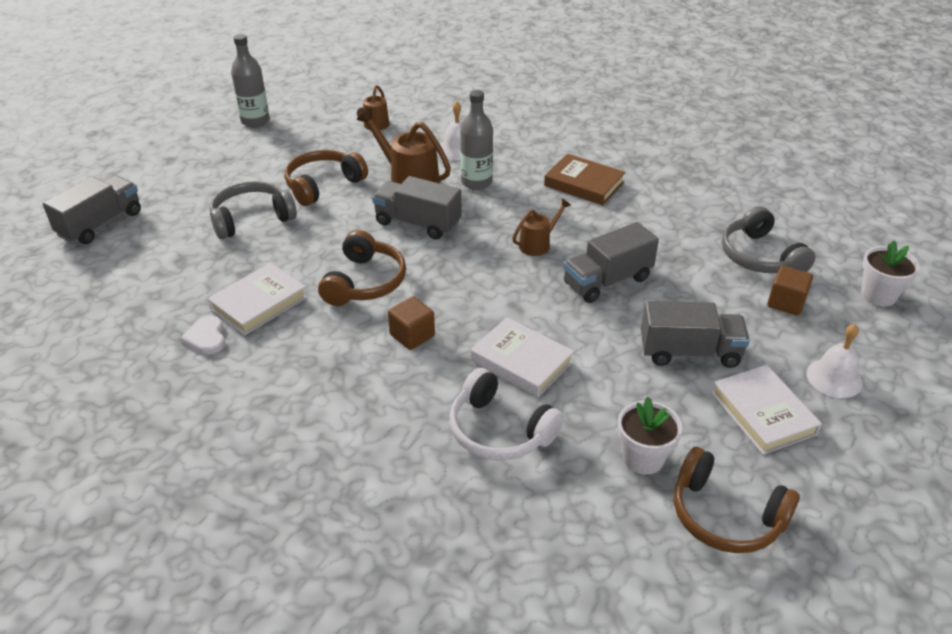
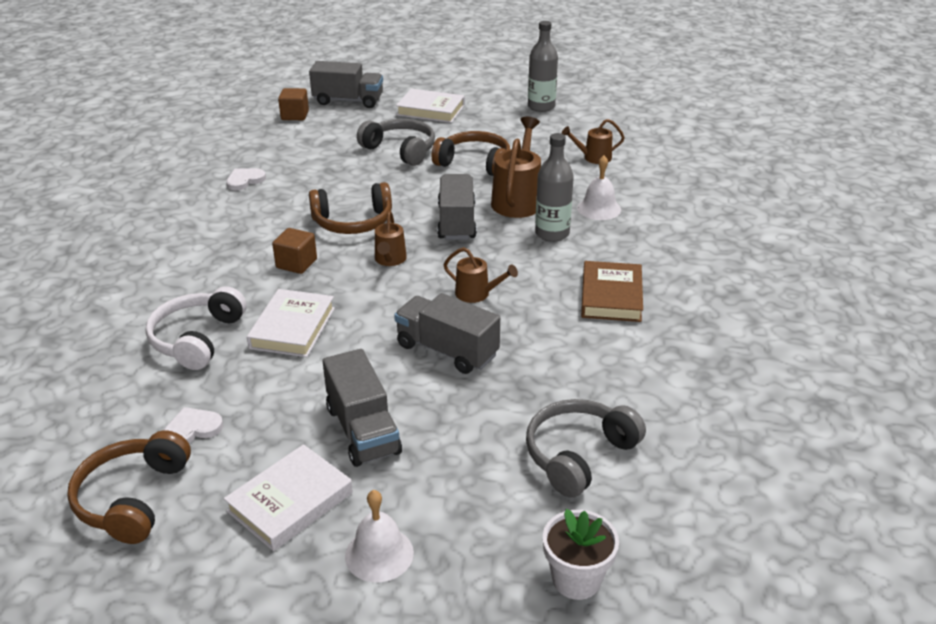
camera: 65 degrees right, 5 degrees down
white book [208,263,307,335] -> white book moved to [396,89,465,123]
white flower pot [618,397,683,475] -> white heart [164,407,223,444]
brown cube [767,266,813,315] -> brown cube moved to [278,88,309,120]
none -> brown watering can [375,211,407,266]

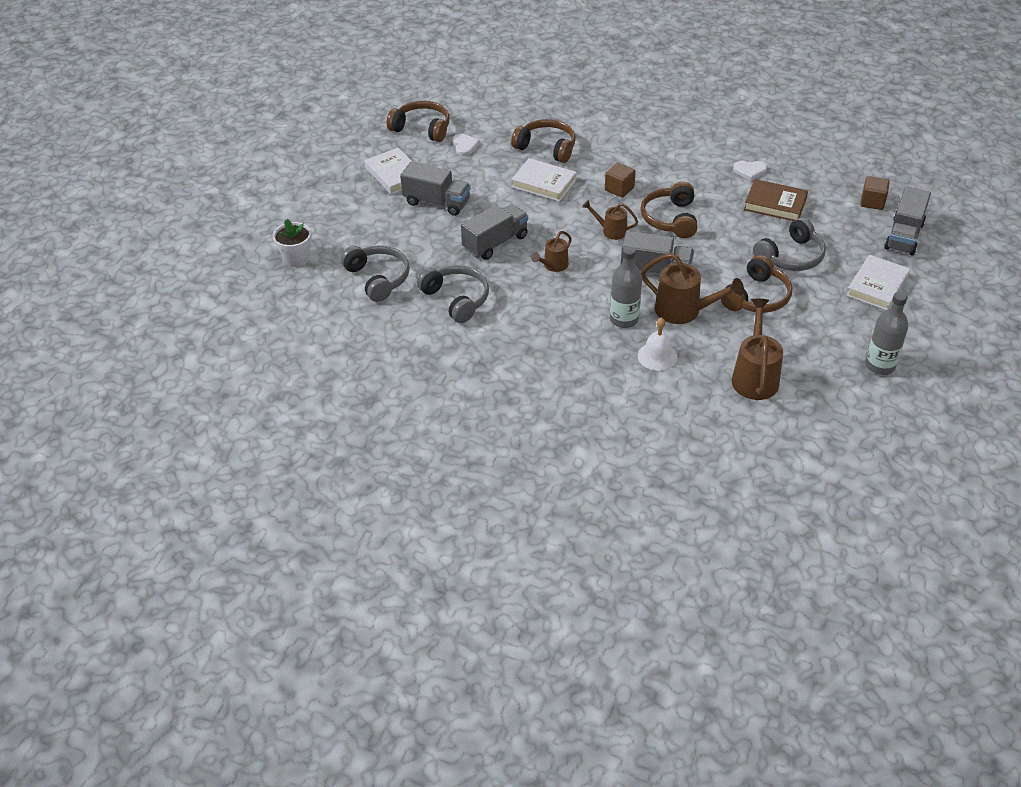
camera: 105 degrees right, 10 degrees up
white headphones [145,286,246,370] -> brown headphones [511,119,576,163]
white heart [226,168,266,190] -> white heart turned 120 degrees clockwise [733,161,767,181]
grey truck [323,349,402,467] -> grey truck turned 150 degrees counterclockwise [400,162,471,216]
white bell [345,490,414,582] -> none
brown watering can [562,119,625,164] -> brown watering can [732,299,783,400], size x1.73
brown book [581,261,643,322] -> brown book moved to [744,179,808,221]
none -> grey headphones [417,265,489,323]

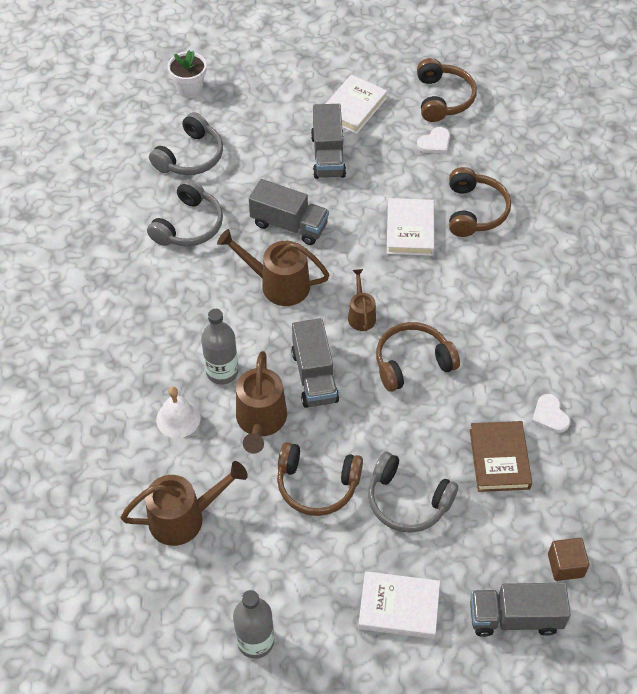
camera: 65 degrees right, 10 degrees up
brown watering can [531,231,572,272] -> brown watering can [217,229,330,306], size x1.73
brown cube [605,163,636,198] -> none

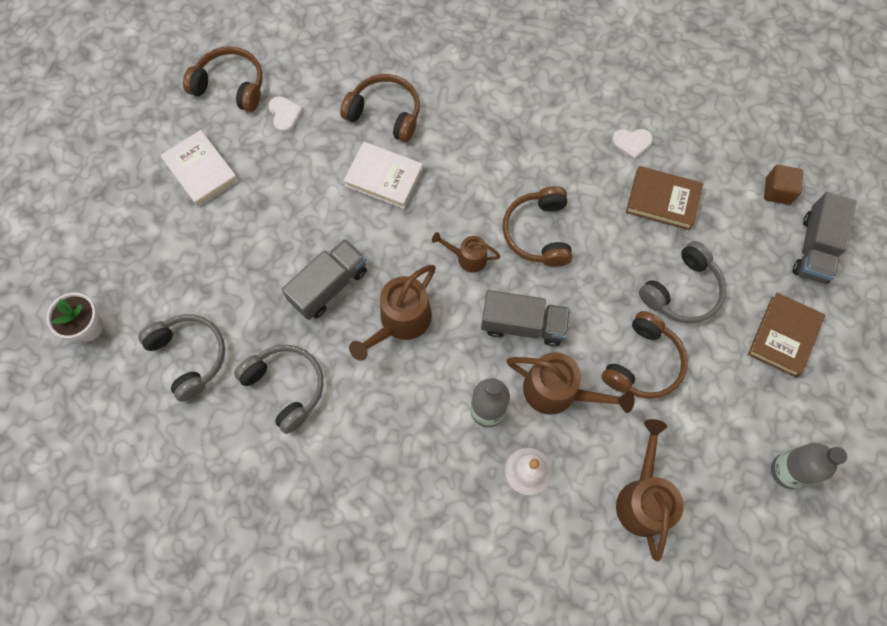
camera: 70 degrees left, 15 degrees up
grey truck [311,104,346,179] -> none
white book [358,571,440,639] -> brown book [748,293,825,378]

